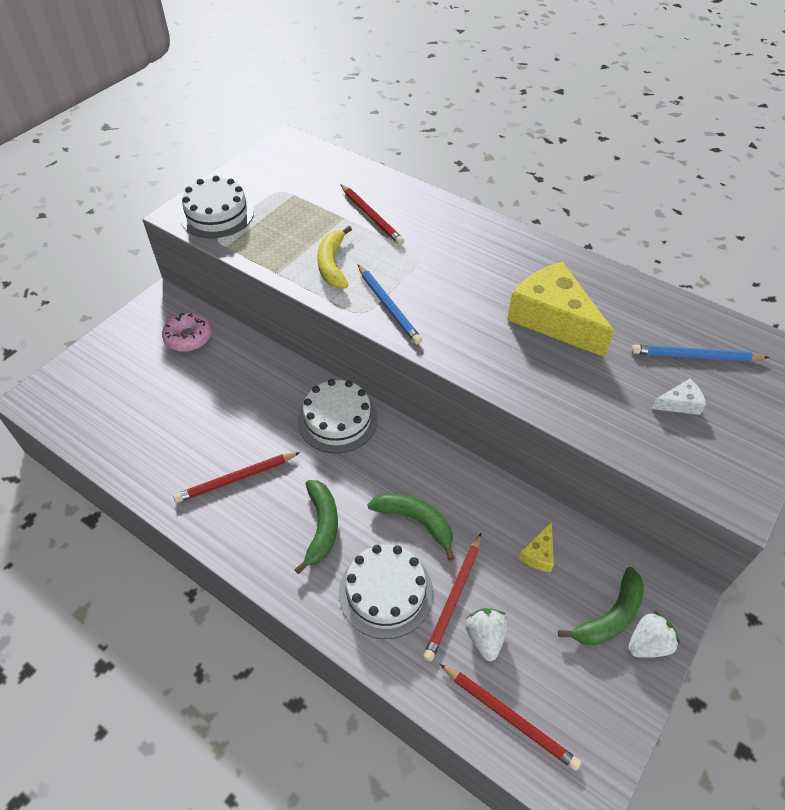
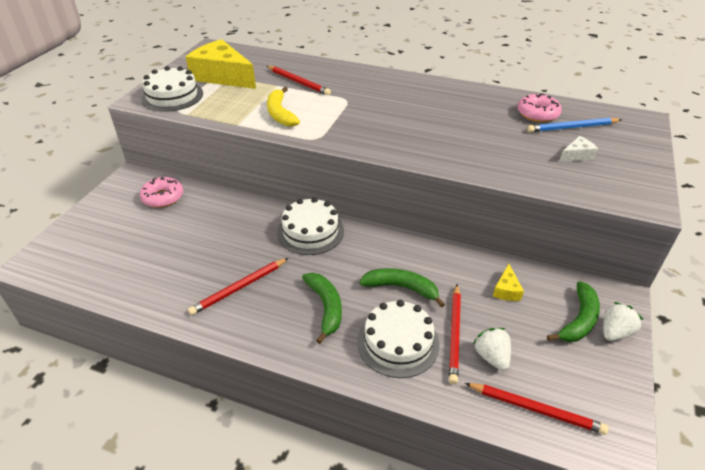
camera: 15 degrees left, 10 degrees down
blue pencil [358,265,422,344] -> none
yellow cheese [507,261,614,357] -> yellow cheese moved to [186,39,256,89]
none -> pink donut [517,93,562,122]

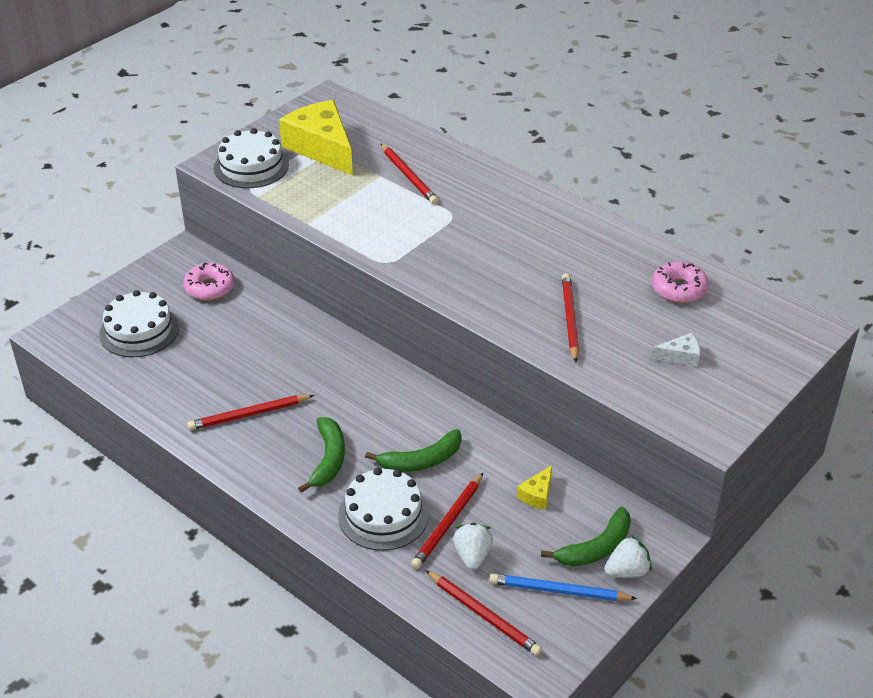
camera: 20 degrees right, 0 degrees up
yellow banana [267,87,300,126] -> none
white cake [277,197,344,255] -> white cake moved to [99,290,179,357]
green banana [359,268,445,308] -> green banana turned 120 degrees clockwise [365,429,462,472]
blue pencil [527,118,622,132] -> blue pencil moved to [489,573,637,601]
none -> red pencil [562,273,579,363]

